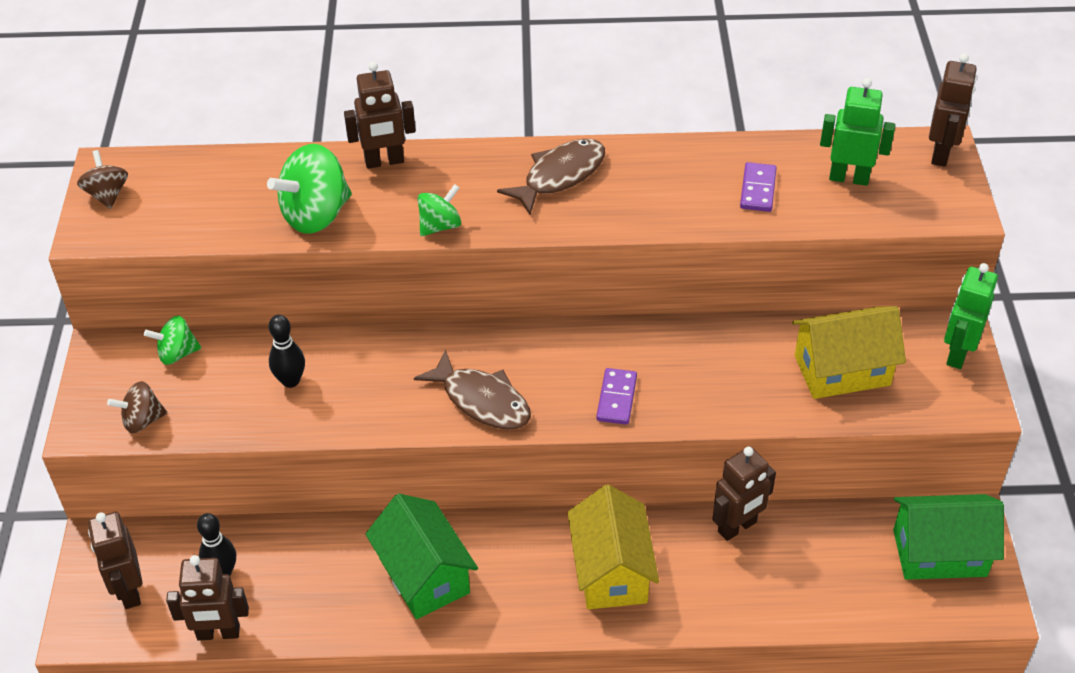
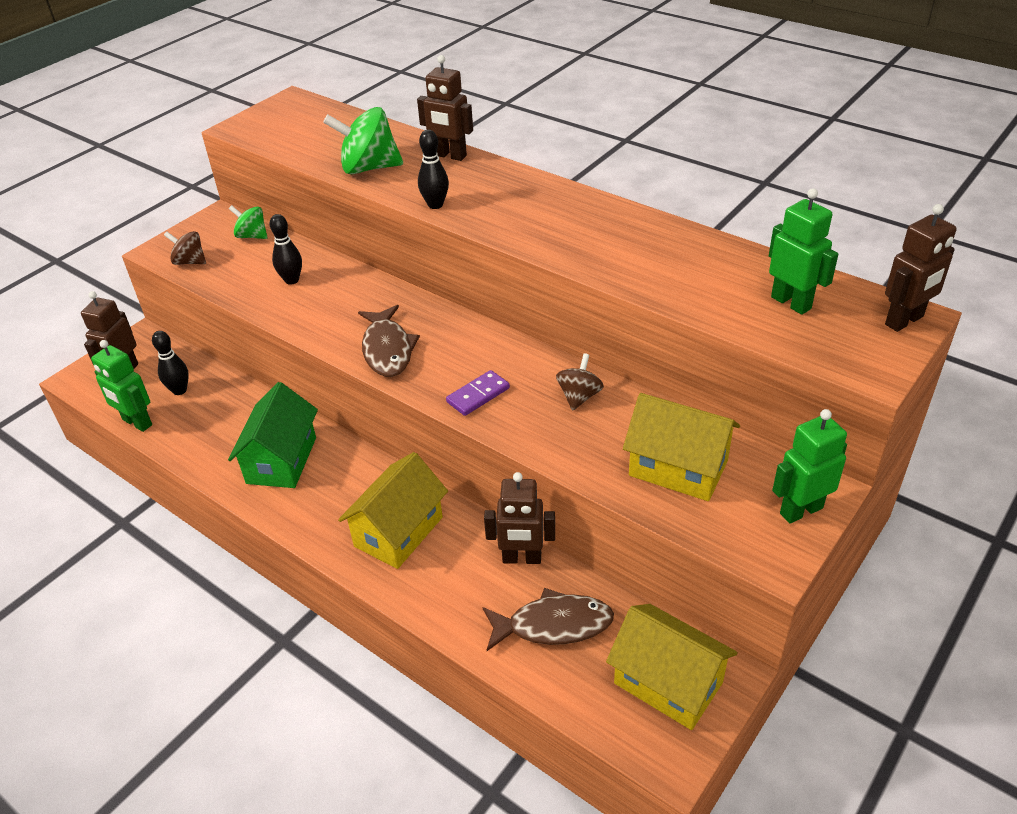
camera: 40 degrees right, 5 degrees down
brown spinning top [77,150,128,209] -> brown spinning top moved to [556,353,604,411]
brown robot [166,555,249,641] -> green robot [91,340,152,432]
green spinning top [418,184,461,236] -> black bowling pin [418,130,449,209]
brown fish [497,139,605,215] -> brown fish moved to [483,588,614,651]
purple domino [740,162,777,212] -> none
green house [893,494,1004,580] -> yellow house [606,604,738,730]

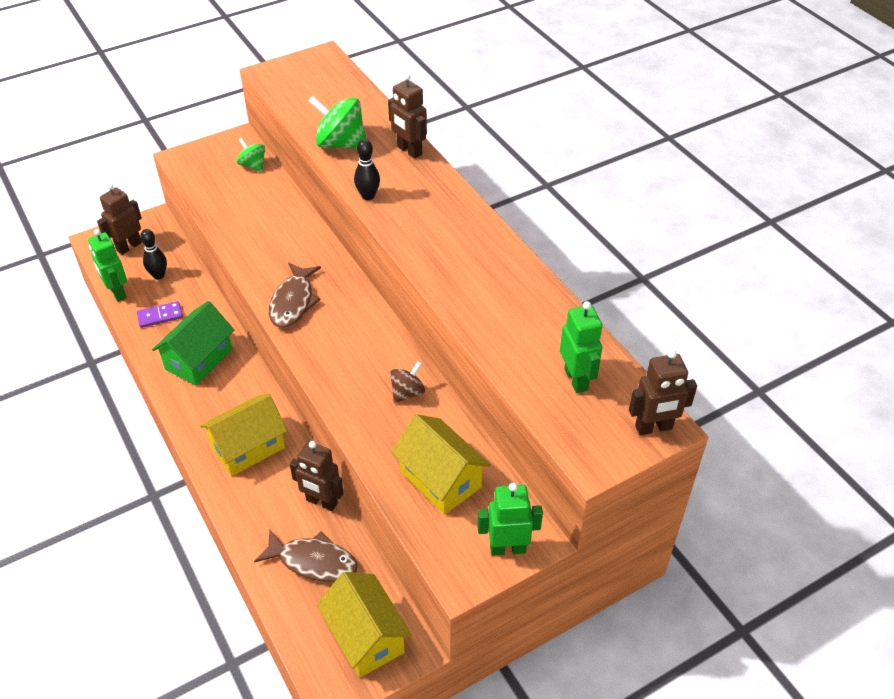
camera: 20 degrees right, 5 degrees up
brown spinning top [164,231,206,265] -> none
black bowling pin [270,214,302,285] -> none
purple domino [446,370,510,416] -> purple domino moved to [137,301,183,328]

